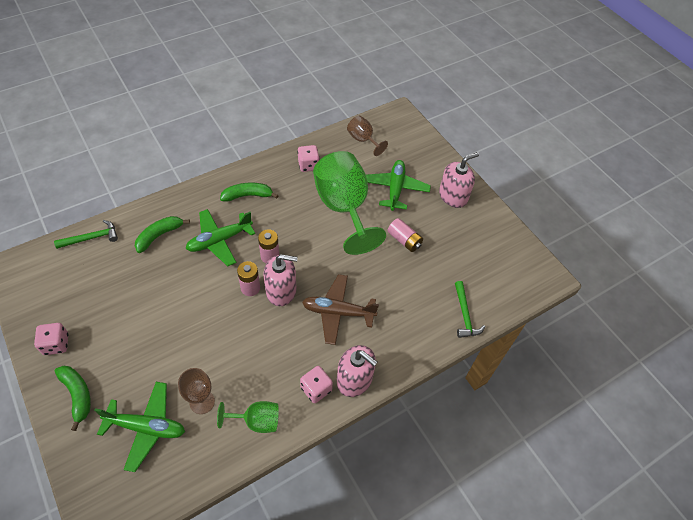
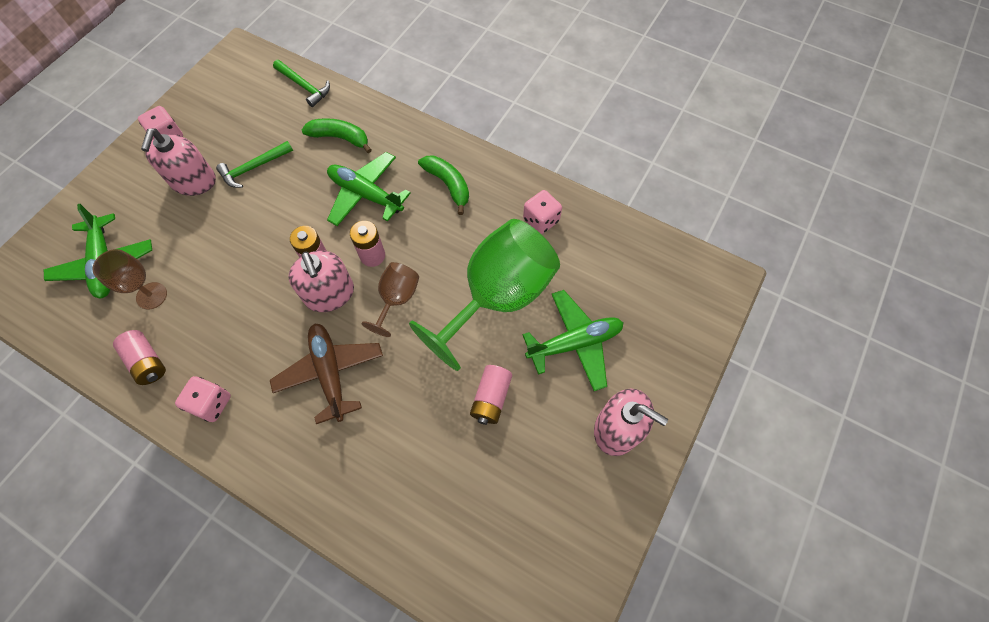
camera: 65 degrees right, 10 degrees up
green banana [55,366,91,431] -> none
green goblet [217,401,279,433] -> pink battery [113,330,166,385]
pink soap dispenser [337,345,377,397] -> pink soap dispenser moved to [141,128,216,196]
brown goblet [347,115,388,156] -> brown goblet moved to [361,262,419,337]
green hammer [455,281,486,338] -> green hammer moved to [216,141,293,188]

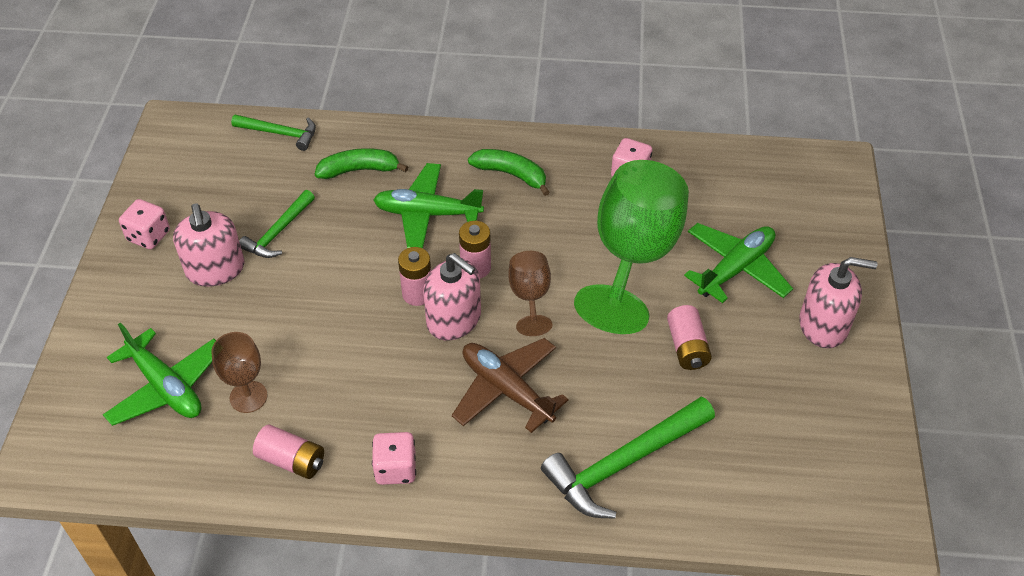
camera: 25 degrees left, 15 degrees down
none -> green hammer [541,397,715,519]

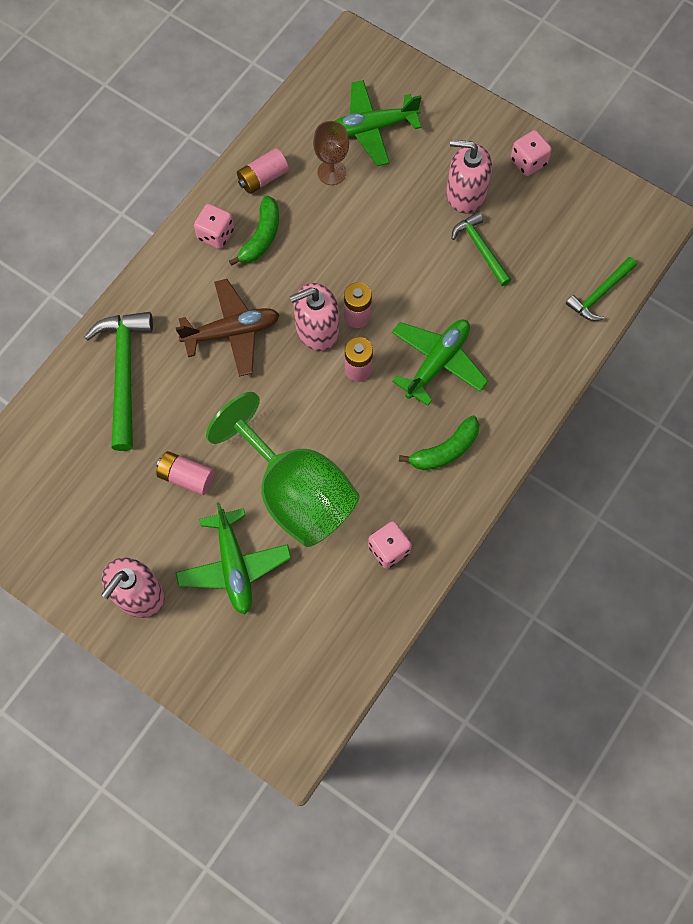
camera: 120 degrees right, 20 degrees up
green banana [315,148,408,179] -> green banana moved to [229,196,279,266]
brown goblet [508,251,552,336] -> none

